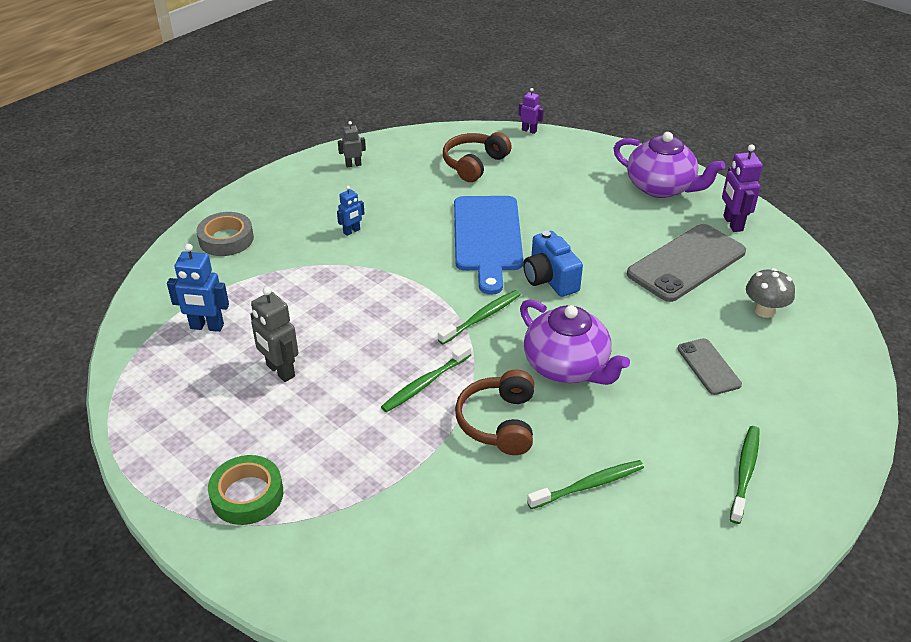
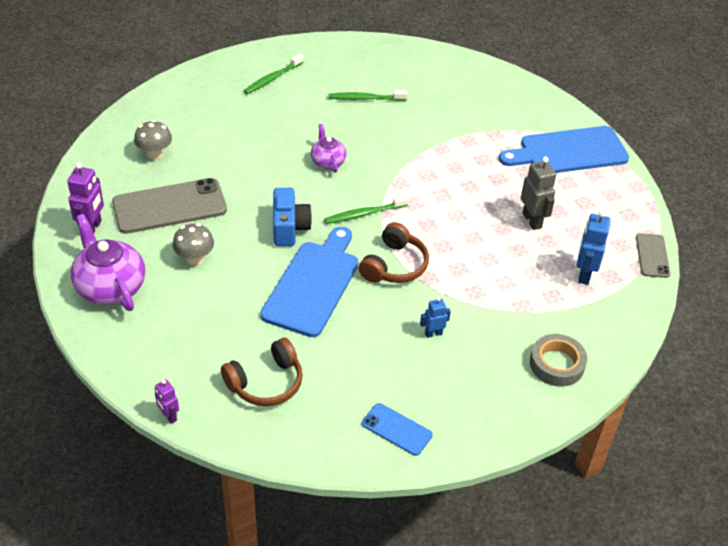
camera: 160 degrees left, 5 degrees up
blue robot [167,244,229,332] -> blue robot turned 105 degrees counterclockwise [577,211,611,285]
green tape [208,455,283,525] -> blue cutting board [499,126,629,173]
grey robot [338,121,366,167] -> blue phone [362,403,433,456]
green toothbrush [381,343,471,412] -> none
brown headphones [455,370,534,455] -> brown headphones moved to [359,222,429,283]
purple teapot [520,299,630,385] -> purple teapot [311,124,346,173], size x0.56
grey phone [677,338,742,395] -> grey phone moved to [636,233,670,278]
none -> grey mushroom [173,223,214,265]

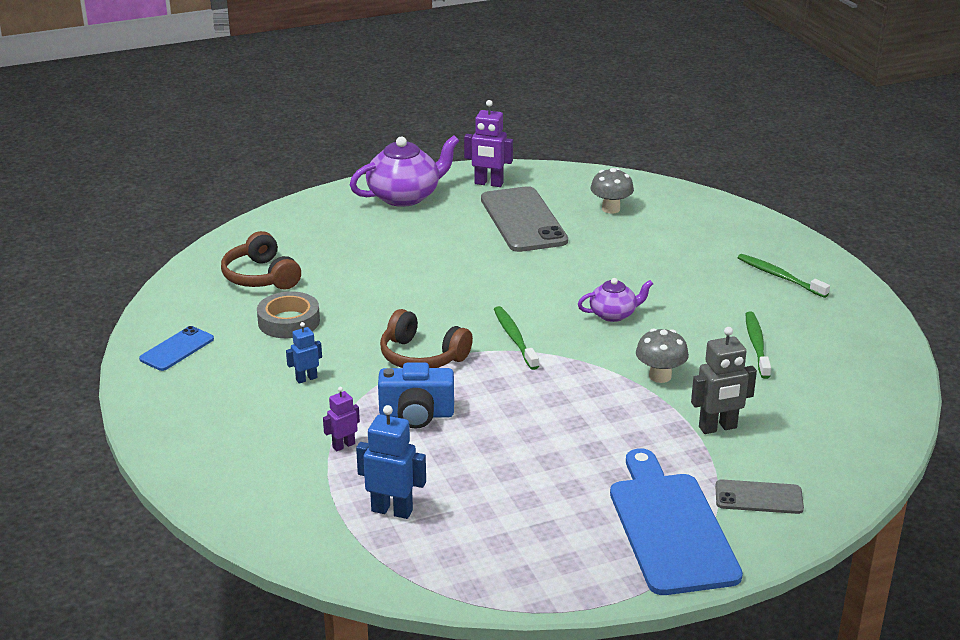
camera: 95 degrees right, 15 degrees down
purple robot [155,379,179,424] -> purple robot moved to [323,387,360,451]
grey mushroom [173,223,214,265] -> grey mushroom moved to [636,328,689,383]
blue cutting board [260,227,359,337] -> none
blue camera [273,188,312,246] -> blue camera moved to [378,362,454,429]
blue robot [420,297,451,338] -> blue robot turned 105 degrees counterclockwise [286,322,322,384]
grey robot [521,157,556,230] -> grey robot moved to [691,327,757,434]
grey tape [530,334,587,387] -> grey tape moved to [257,291,320,338]
grey phone [636,233,670,278] -> grey phone moved to [715,479,804,514]

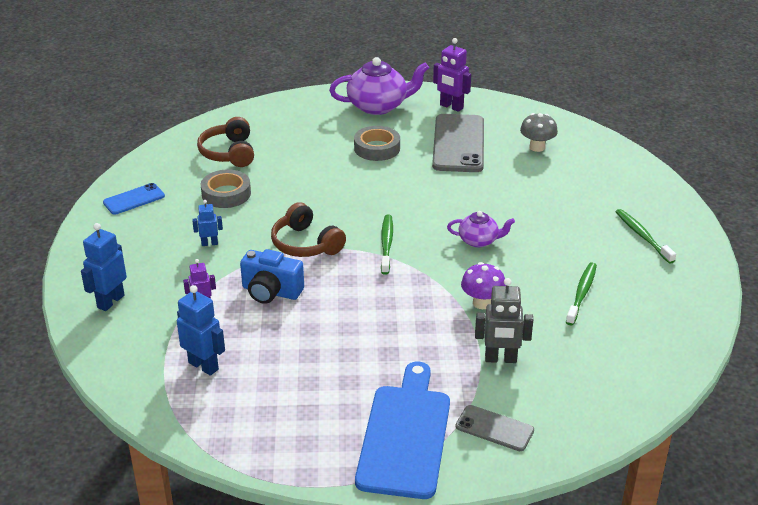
camera: 20 degrees right, 5 degrees up
grey mushroom [636,328,689,383] -> purple mushroom [461,262,506,309]
none -> blue robot [81,223,127,311]
none -> grey tape [354,126,400,161]

